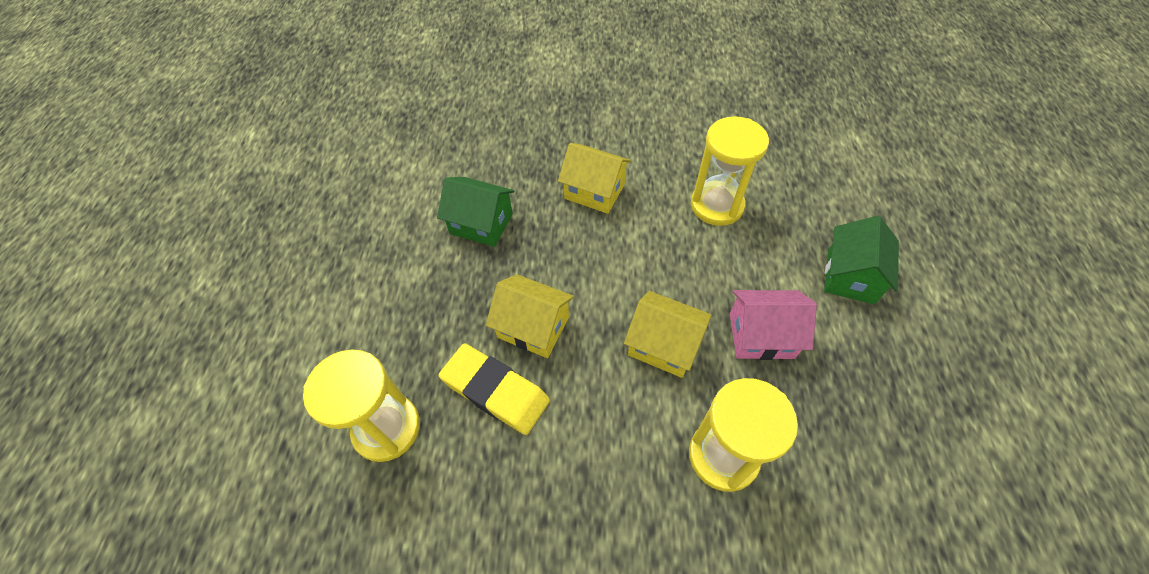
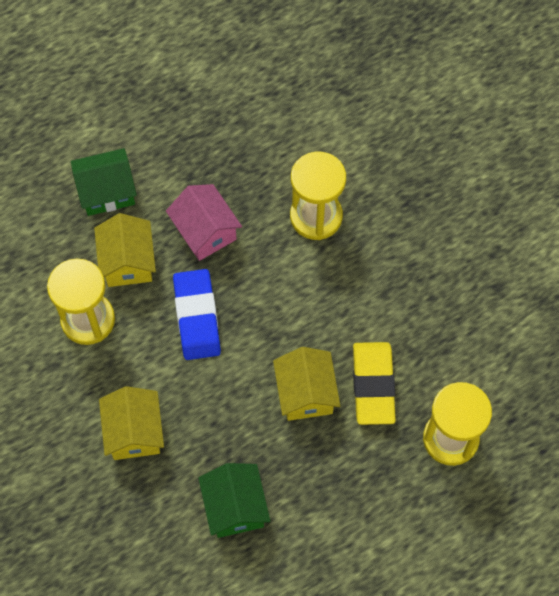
camera: 125 degrees left, 10 degrees up
yellow house [624,291,712,378] -> yellow house moved to [94,213,156,287]
none -> blue eraser [173,269,221,360]

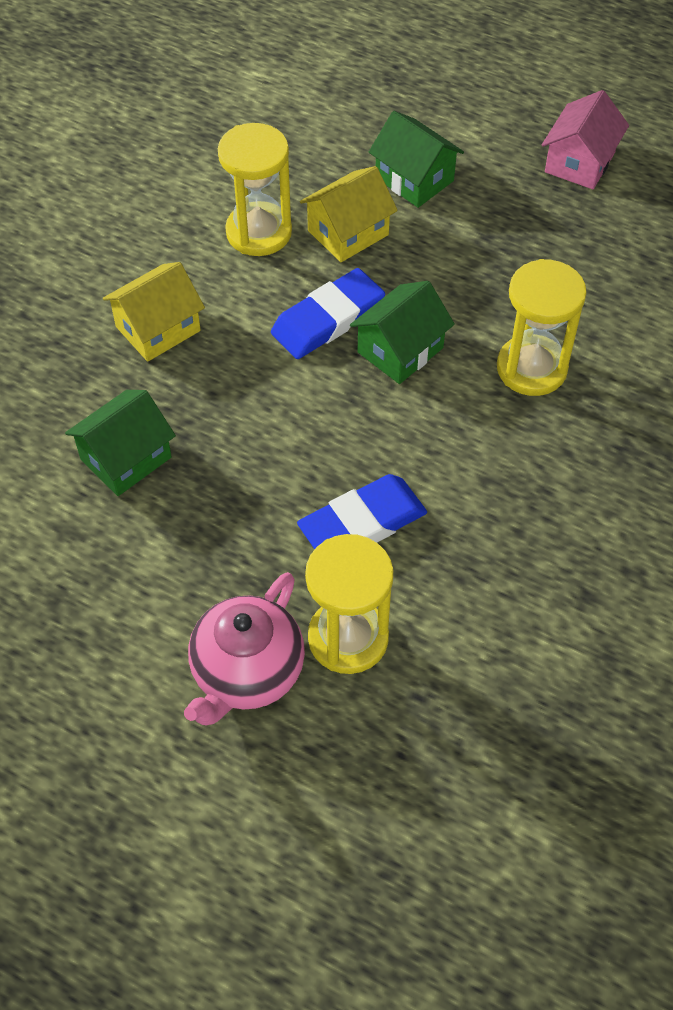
camera: 60 degrees right, 10 degrees down
pink house [166,184,242,261] -> pink house moved to [542,90,629,189]
yellow house [273,347,340,421] -> none
yellow eraser [353,342,396,425] -> blue eraser [297,474,427,549]
none -> pink teapot [184,572,305,725]
none -> green house [350,281,455,384]

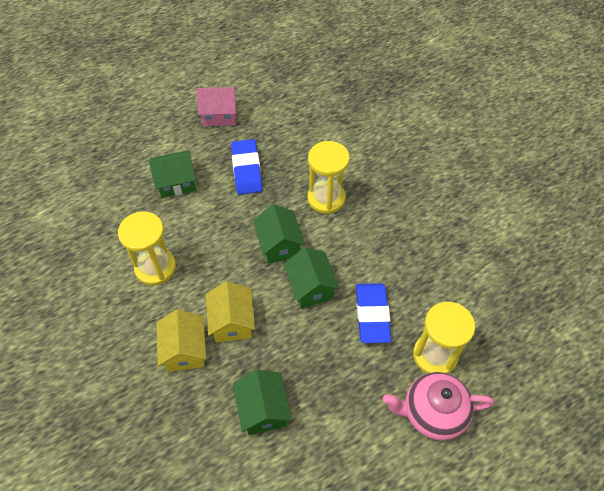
camera: 60 degrees left, 0 degrees up
pink teapot [184,572,305,725] -> pink teapot turned 120 degrees clockwise [383,372,494,440]
blue eraser [271,268,385,359] -> blue eraser moved to [231,139,262,195]
yellow house [300,166,398,262] -> yellow house moved to [206,281,255,342]
pink house [542,90,629,189] -> pink house turned 60 degrees counterclockwise [197,87,237,126]
none -> green house [284,247,340,309]

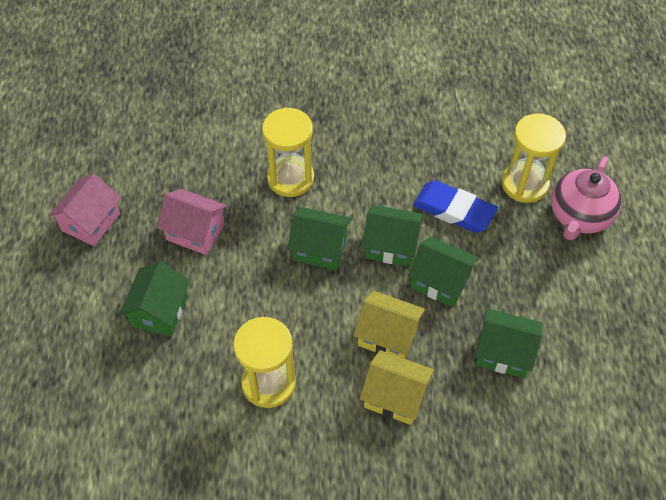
camera: 60 degrees left, 0 degrees up
blue eraser [231,139,262,195] -> pink house [157,189,227,255]
none -> green house [408,237,479,307]

